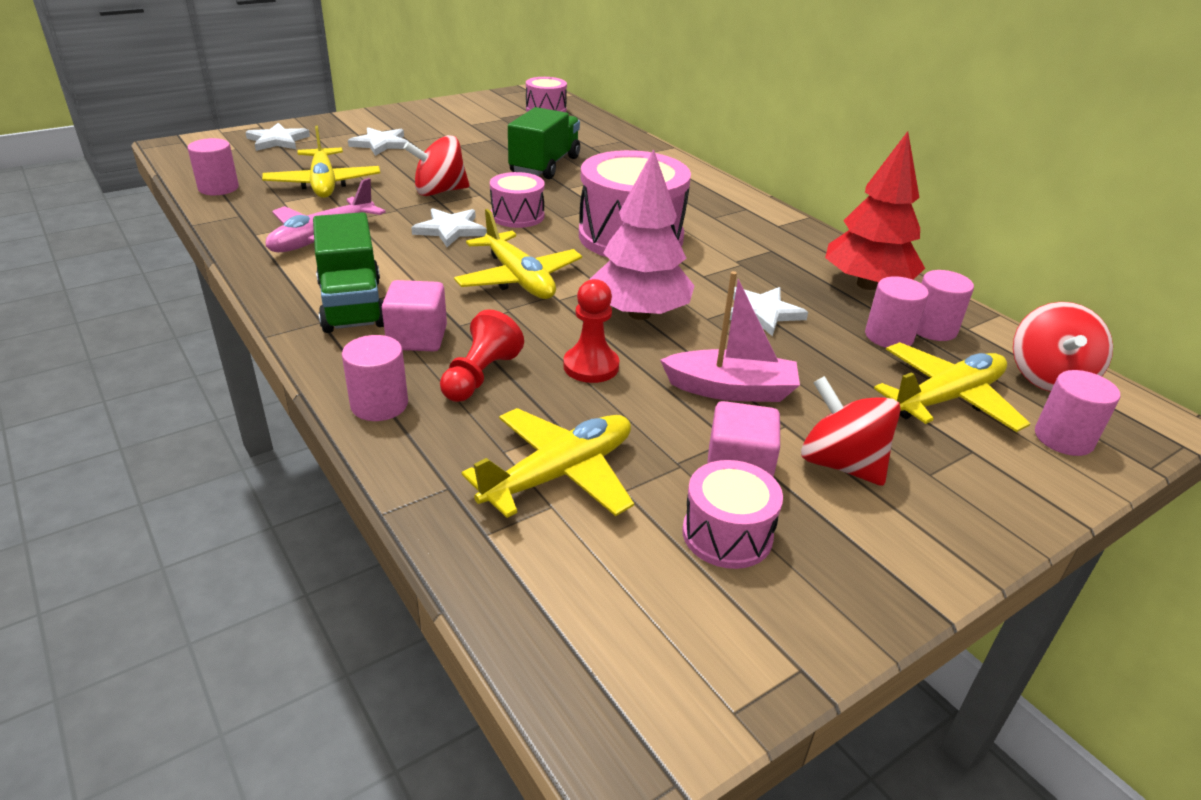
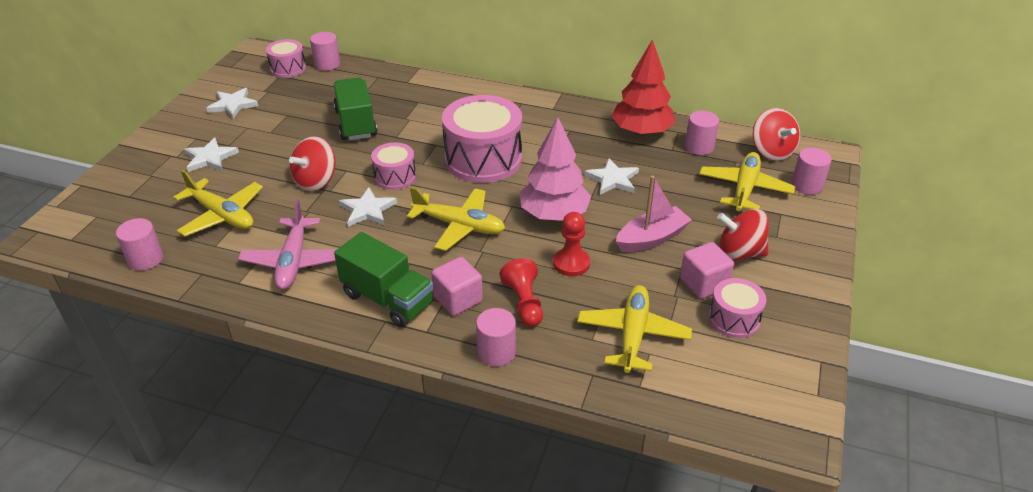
camera: 35 degrees left, 5 degrees up
white star [245,123,310,151] -> white star moved to [206,88,258,119]
pink cylinder [865,276,929,348] -> pink cylinder moved to [310,32,340,71]

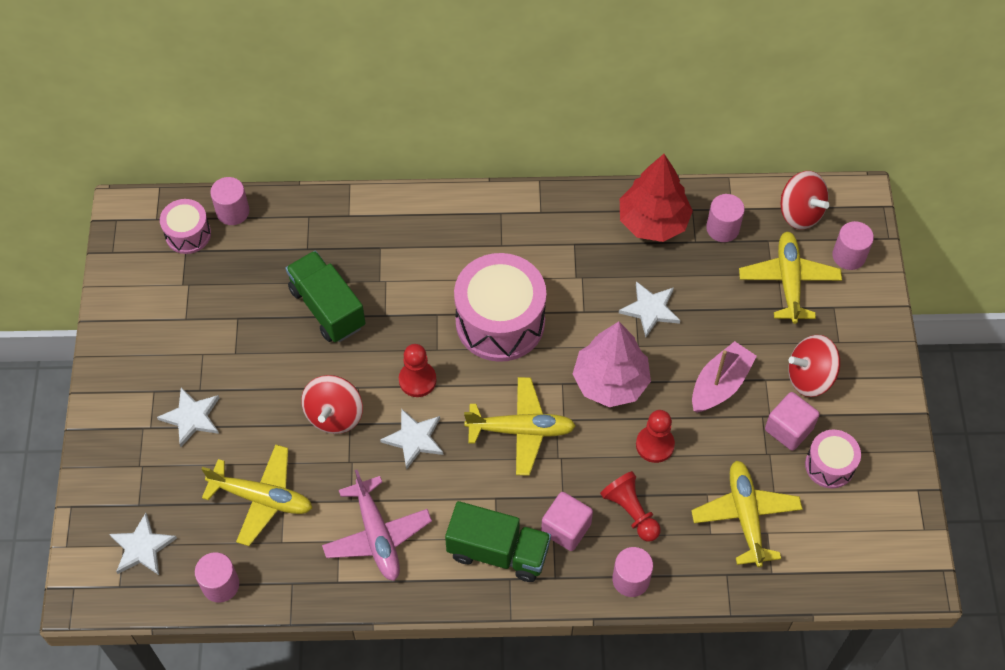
camera: 20 degrees left, 20 degrees up
white star [206,88,258,119] -> white star moved to [110,513,177,575]
pink drum [371,142,416,190] -> red pawn [399,344,436,397]

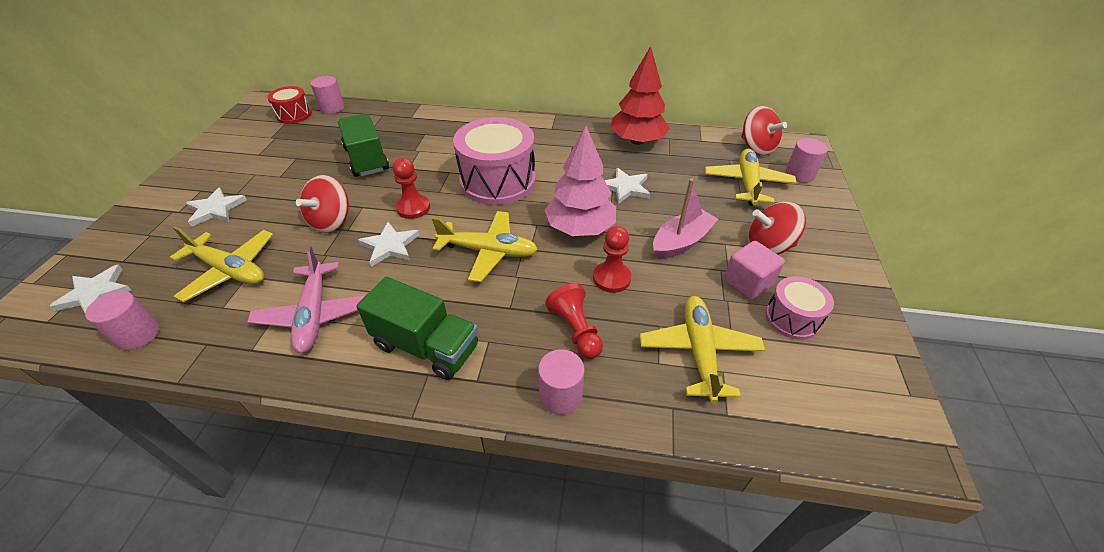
camera: 10 degrees right, 15 degrees down
pink drum [160,199,211,254] -> red drum [267,86,312,124]
pink cube [541,492,593,551] -> none
pink cylinder [706,194,745,242] -> none

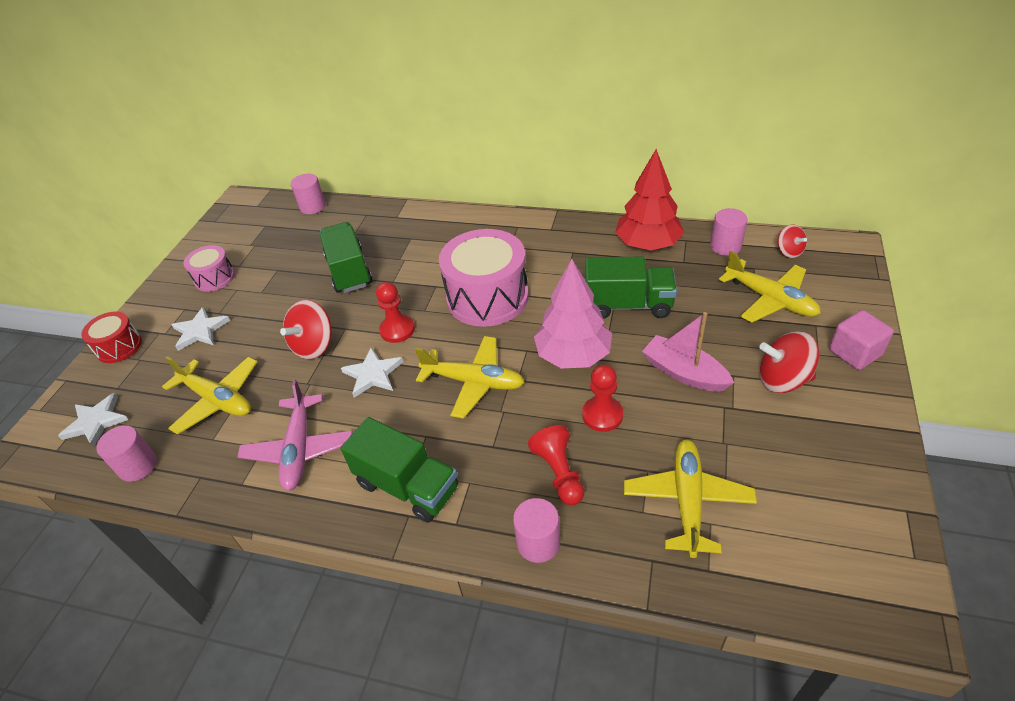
camera: 10 degrees right, 0 degrees up
red drum [267,86,312,124] -> red drum moved to [81,312,142,363]
white star [605,168,650,204] -> green truck [585,256,677,319]
pink boat [653,178,719,259] -> pink boat turned 105 degrees counterclockwise [642,312,734,391]
yellow plane [705,149,797,206] -> yellow plane turned 120 degrees clockwise [719,251,821,323]
pink cube [724,241,785,300] -> pink cube moved to [829,310,894,370]
red spinning top [741,106,787,155] -> red spinning top [778,225,807,258], size x0.60
pink drum [765,276,834,340] -> pink drum moved to [184,245,235,292]
pink cylinder [785,138,828,183] -> pink cylinder moved to [710,208,748,256]

